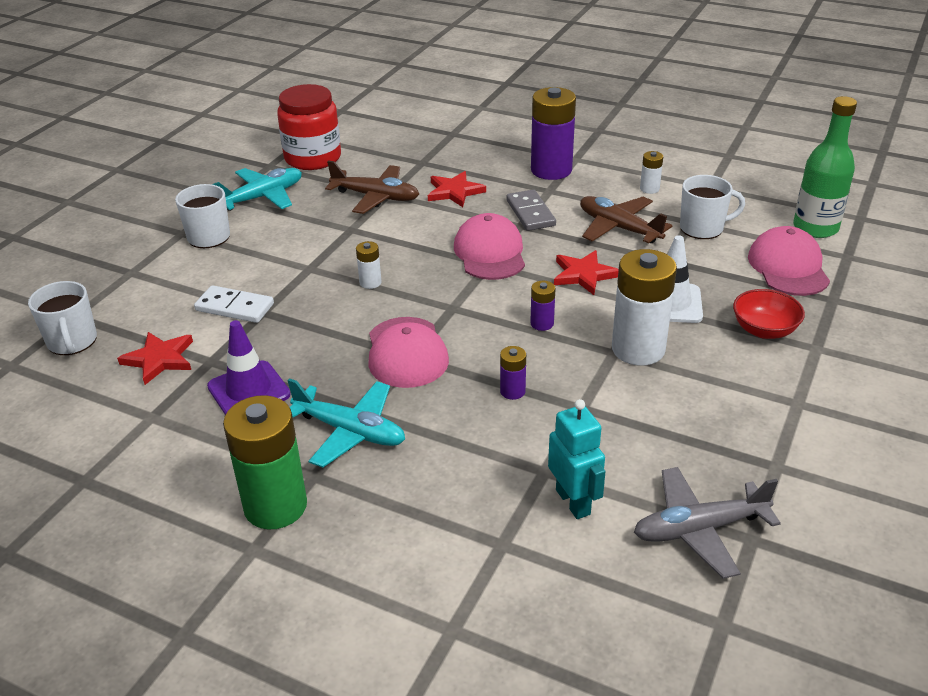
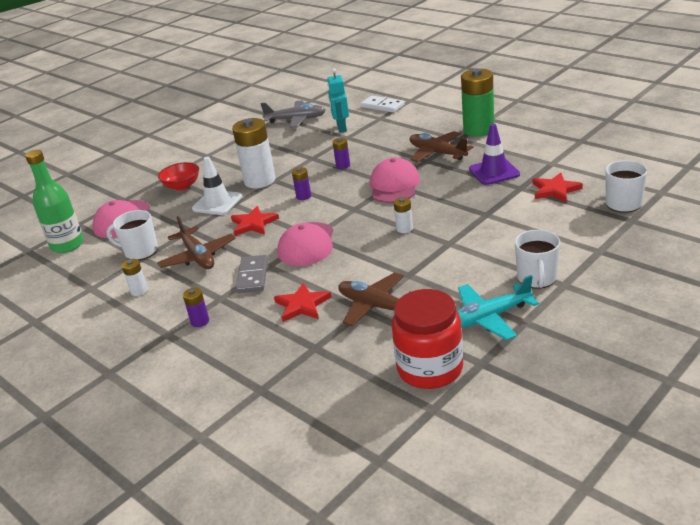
camera: 160 degrees left, 5 degrees down
white domino [194,285,274,323] -> white domino moved to [361,96,405,113]
turquoise plane [287,378,405,468] -> brown plane [410,131,473,162]
purple battery [531,87,576,180] -> purple battery [183,288,209,327], size x0.45

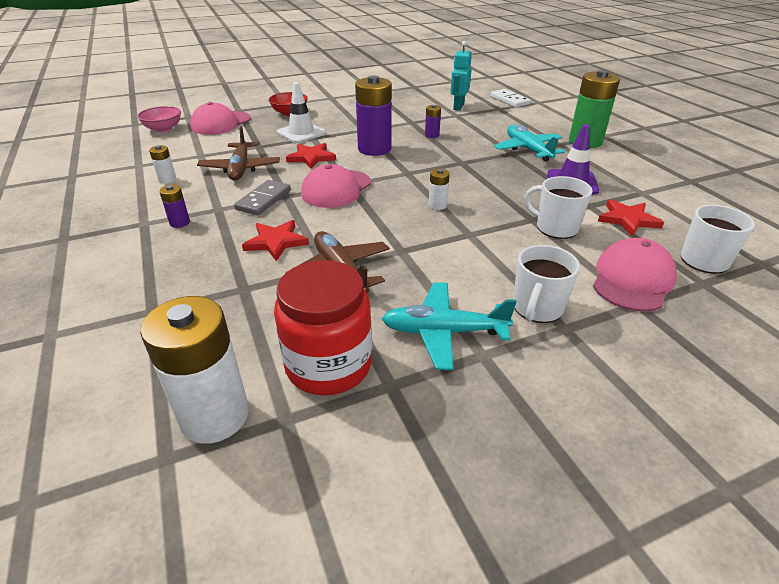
camera: 20 degrees right, 5 degrees up
green bottle [25,150,84,253] -> pink bowl [137,106,181,132]
white mug [106,210,158,260] -> white mug moved to [524,176,592,239]
white battery [232,118,276,188] -> white battery moved to [140,296,249,444]
grey plane [260,100,326,128] -> none
purple battery [292,167,311,200] -> purple battery [355,76,392,156], size x2.20
pink cap [370,158,420,203] -> pink cap moved to [593,238,677,312]
brown plane [410,131,473,162] -> turquoise plane [494,125,565,162]

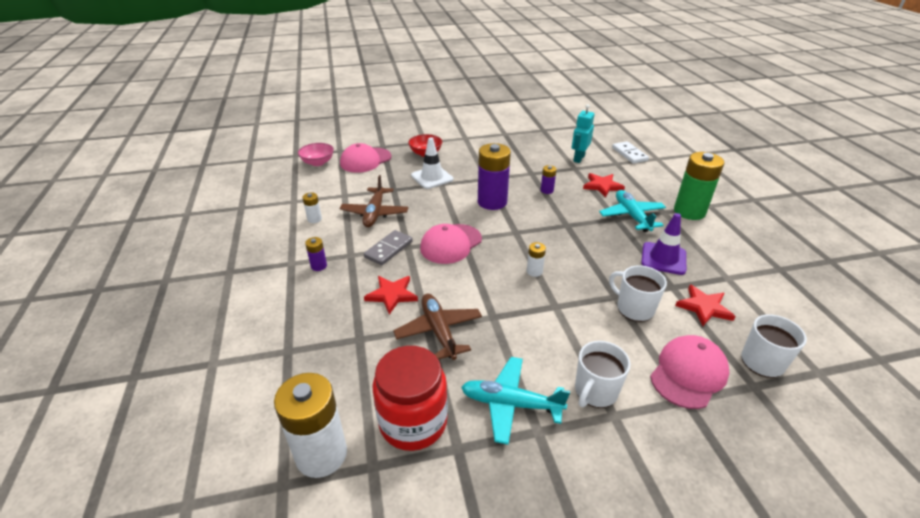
camera: 10 degrees right, 0 degrees up
red star [286,143,336,169] -> red star moved to [583,173,625,198]

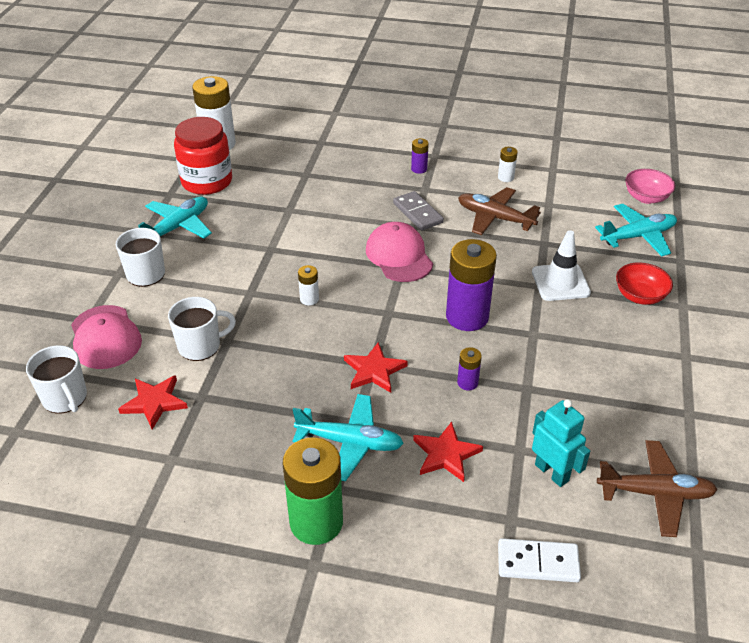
camera: 115 degrees right, 5 degrees up
pink cap [340,143,391,173] -> turquoise plane [595,204,677,256]
red star [364,276,418,315] -> red star moved to [344,342,408,393]
brown plane [393,293,482,360] -> brown plane moved to [597,440,718,537]
purple traffic cone [641,213,686,275] -> none

